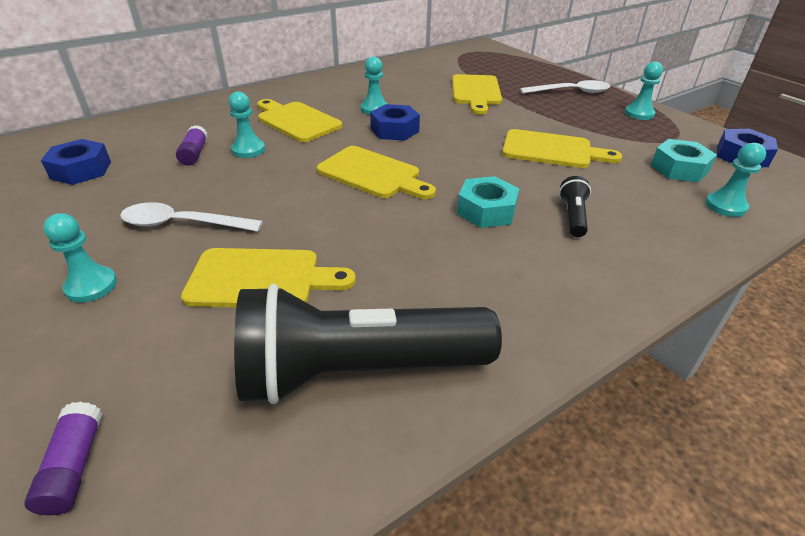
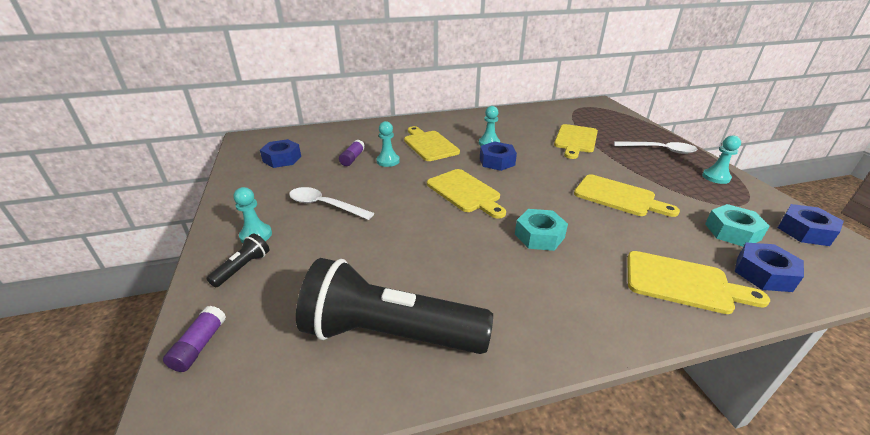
camera: 20 degrees right, 5 degrees down
yellow cutting board [181,248,356,308] -> yellow cutting board moved to [627,251,770,314]
black flashlight [559,176,591,237] -> black flashlight moved to [207,233,269,287]
turquoise pawn [705,143,766,217] -> blue nut [735,242,804,292]

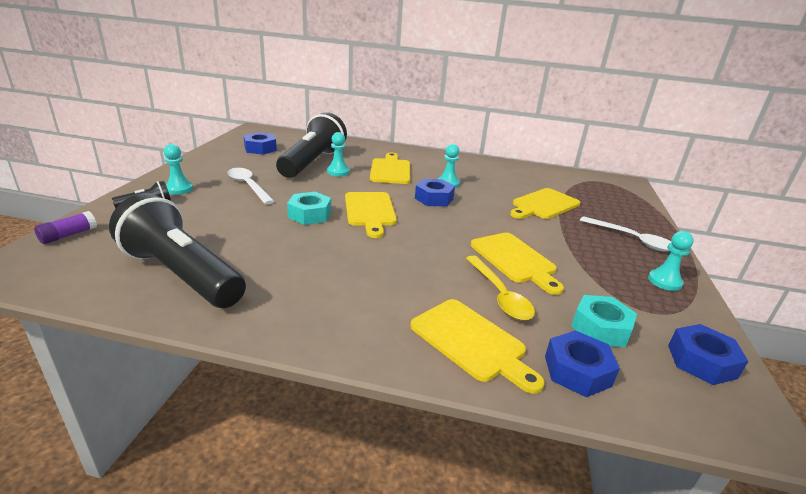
camera: 25 degrees right, 5 degrees down
purple glue stick [339,140,365,166] -> black flashlight [276,112,347,178]
turquoise nut [515,209,568,251] -> turquoise nut moved to [287,192,331,225]
none -> yellow spoon [466,256,535,320]

